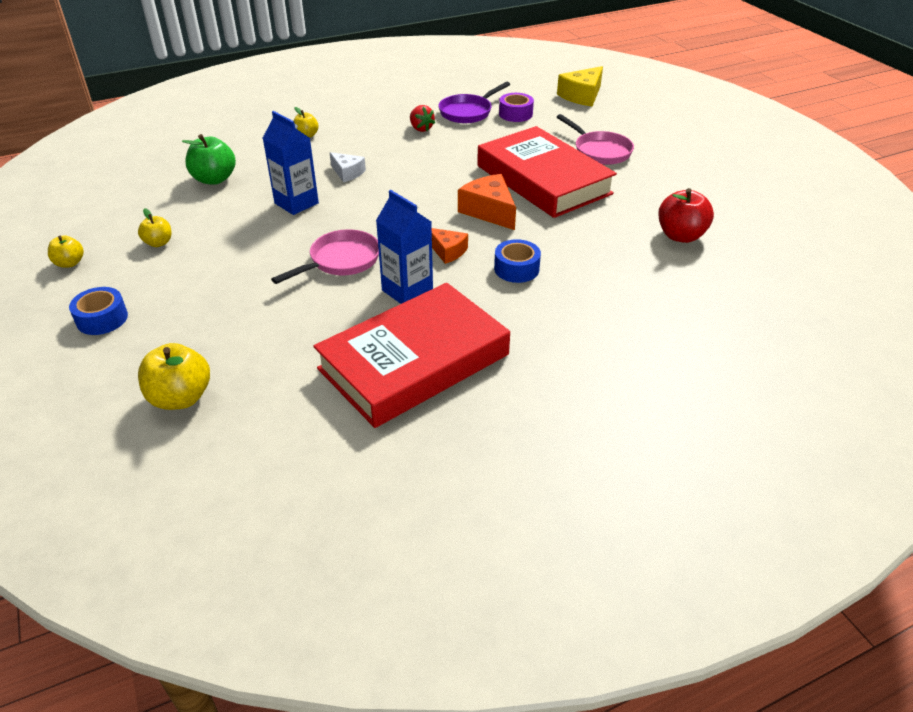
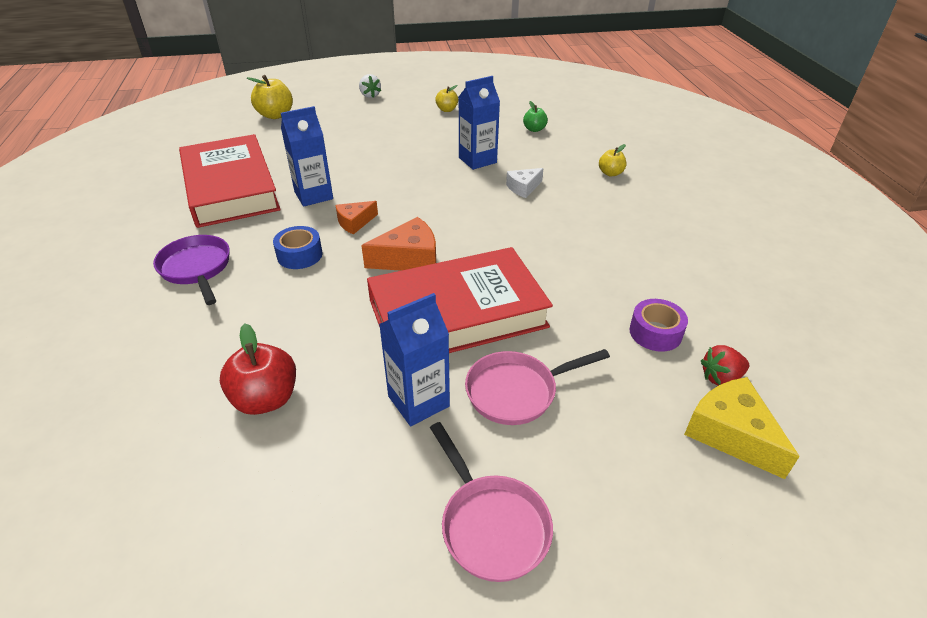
camera: 105 degrees right, 0 degrees up
yellow apple [48,235,84,268] -> none
blue tape [69,287,128,335] -> white strawberry [359,74,381,98]
green apple [182,134,236,185] -> green apple [523,101,548,132], size x0.59
pink pan [271,229,379,284] -> pink pan moved to [430,422,553,582]
red strawberry [410,105,435,132] -> red strawberry moved to [701,345,749,386]
purple pan [438,82,510,123] -> purple pan moved to [153,235,230,305]
none -> blue carton [379,293,450,426]

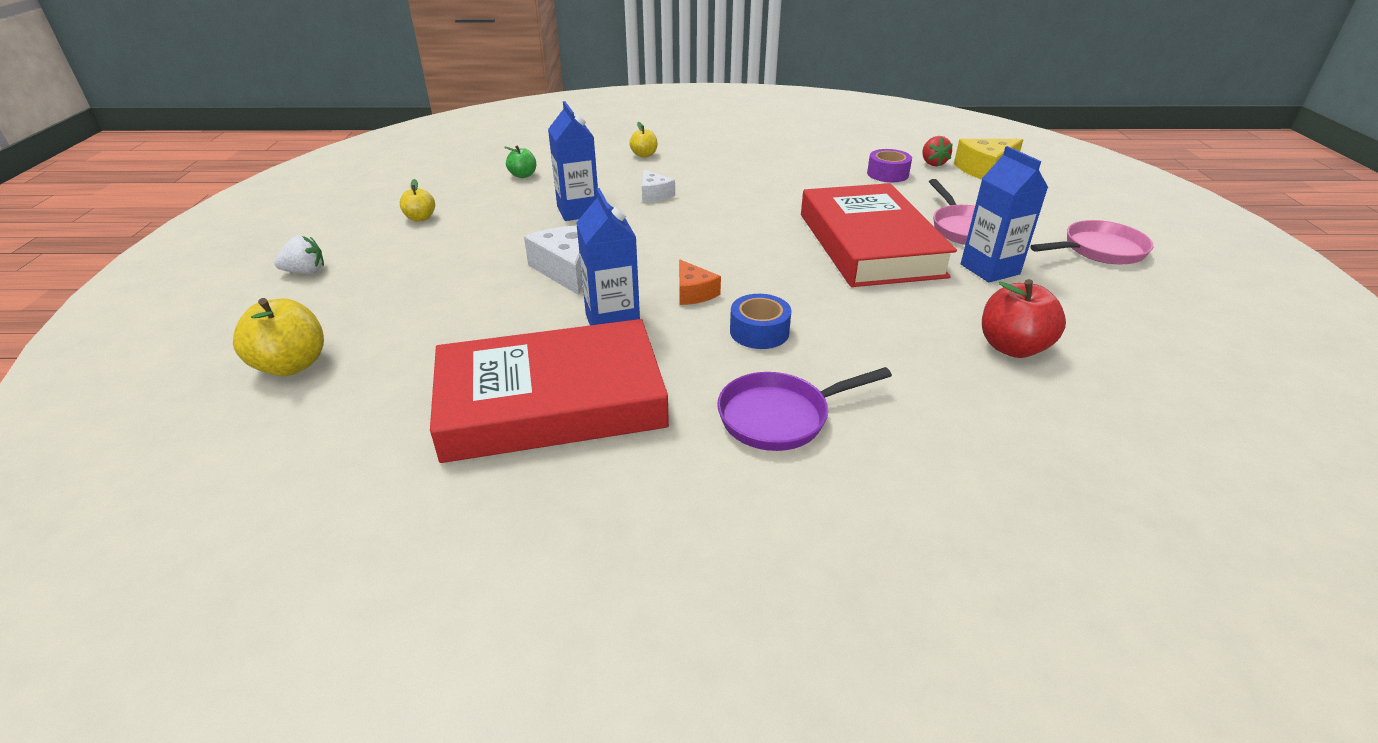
camera: 80 degrees left, 5 degrees down
orange cheese [361,217,436,271] -> none
none -> white cheese [524,225,583,295]

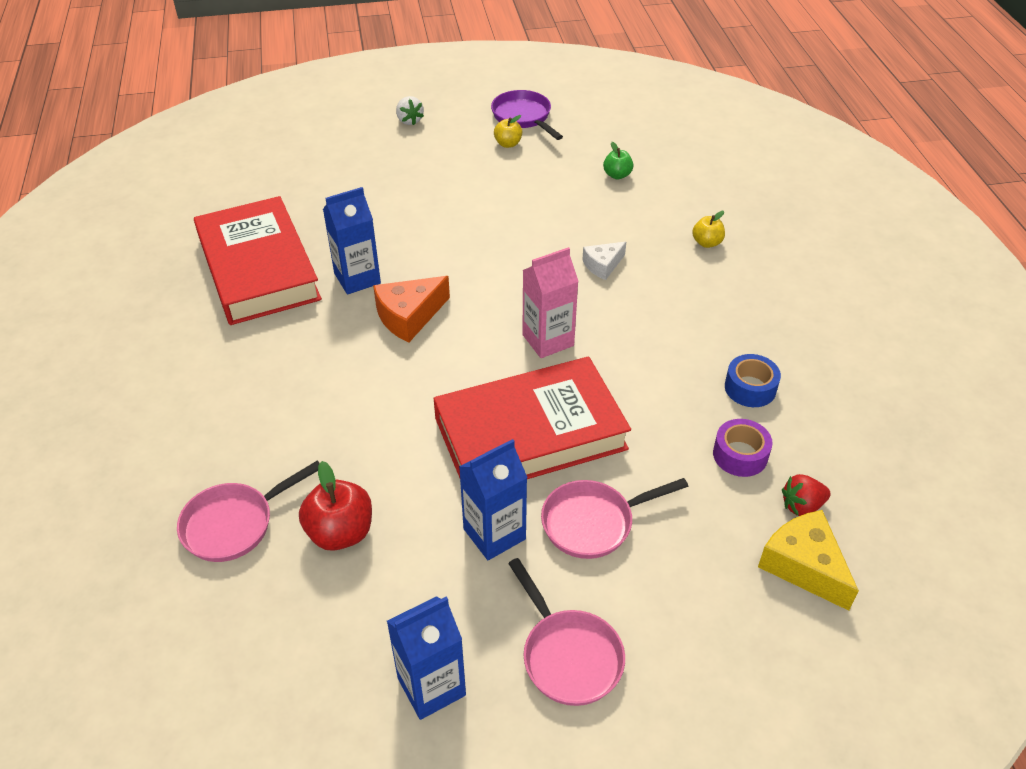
camera: 80 degrees right, 10 degrees up
yellow apple [233,298,324,376] -> none
white cheese [524,225,583,295] -> none
blue carton [548,101,598,221] -> blue carton moved to [387,596,466,720]
orange cheese [679,260,721,305] -> orange cheese [373,276,450,343], size x1.61
purple pan [717,367,892,451] -> purple pan moved to [491,90,563,140]
blue tape [730,294,792,349] -> blue tape moved to [725,354,781,407]
none -> pink pan [177,461,320,562]
none -> pink carton [522,247,579,358]

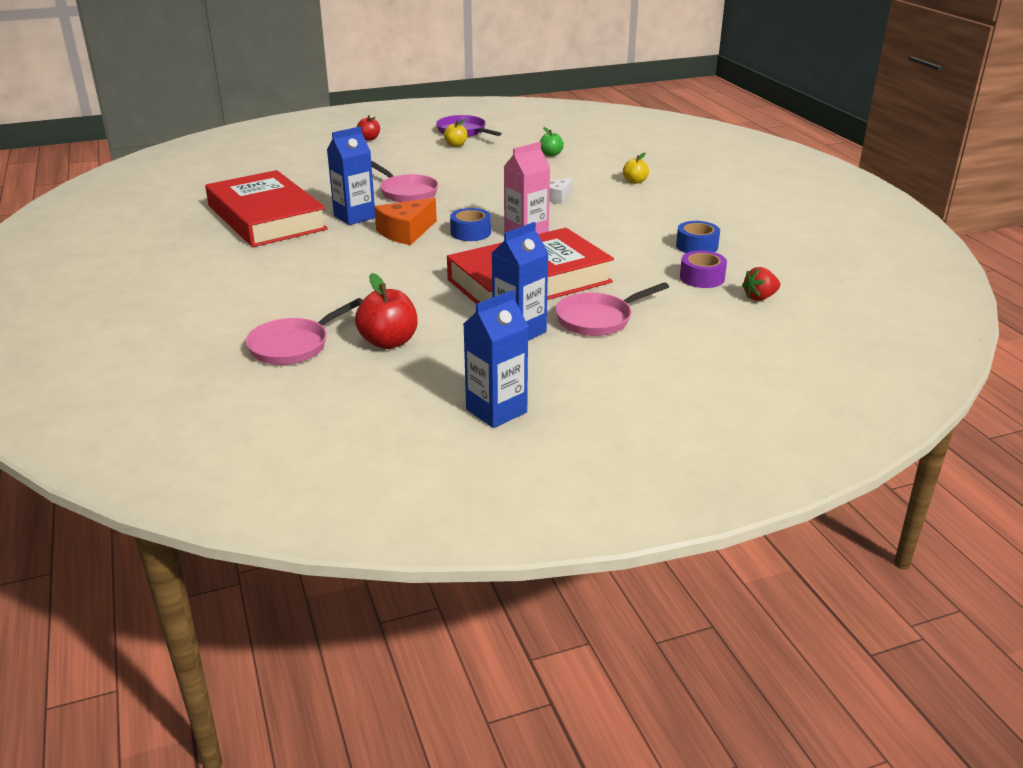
camera: 10 degrees left, 15 degrees down
white strawberry [396,96,424,125] -> red apple [357,115,380,141]
pink pan [508,558,625,706] -> pink pan moved to [371,161,438,202]
yellow cheese [758,510,859,611] -> none
none -> blue tape [450,208,491,241]

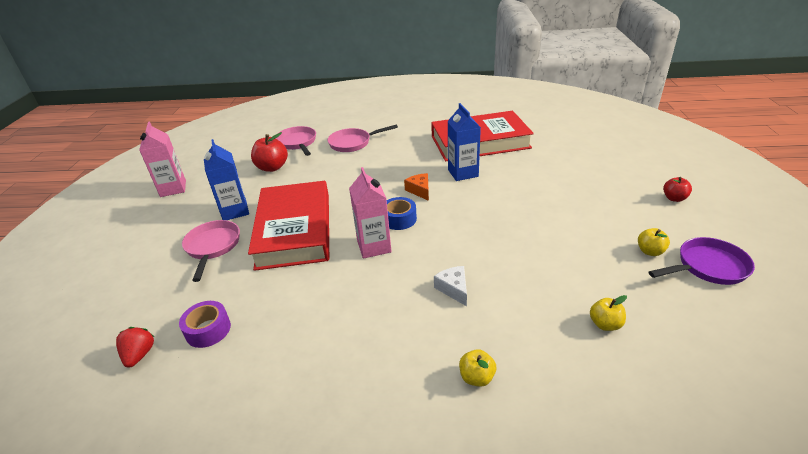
camera: 115 degrees right, 5 degrees up
pink pan [371,161,438,202] -> pink pan moved to [327,124,398,152]
orange cheese [374,198,437,245] -> orange cheese [404,173,429,201], size x0.62
blue carton [463,290,529,428] -> pink carton [139,121,186,197]
green apple [540,127,564,157] -> yellow apple [590,295,627,331]
blue tape [676,221,720,253] -> none

